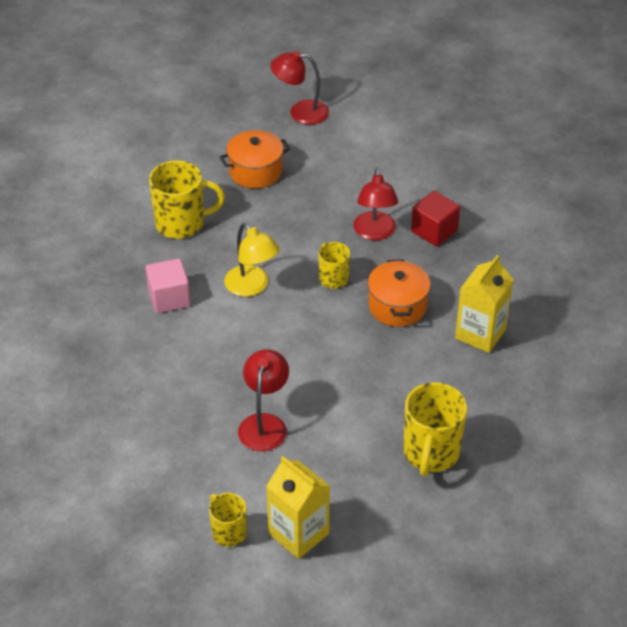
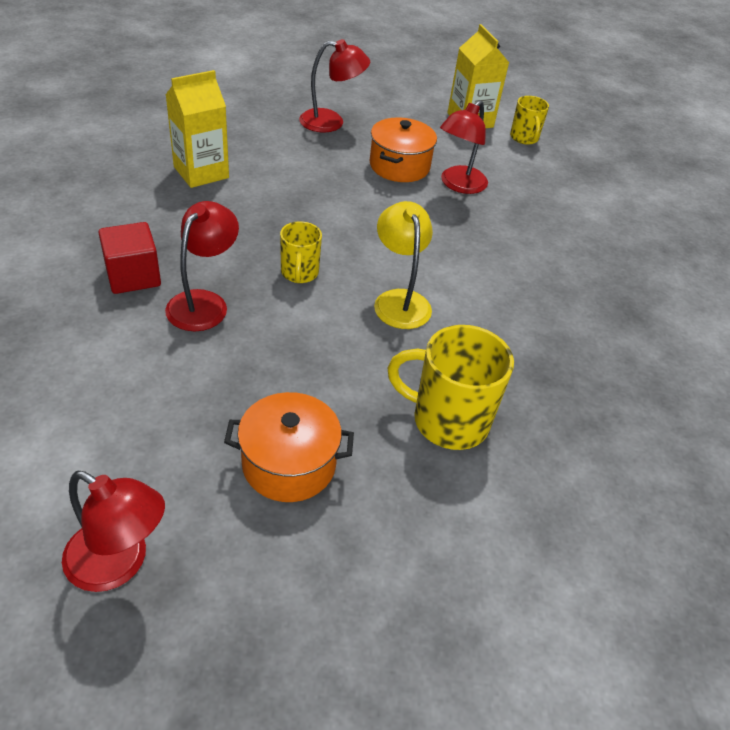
camera: 160 degrees left, 0 degrees up
pink cube [146,258,191,313] -> none
orange pot [368,260,431,327] -> orange pot moved to [370,117,437,182]
yellow mug [403,382,467,477] -> red lamp [299,39,370,132]

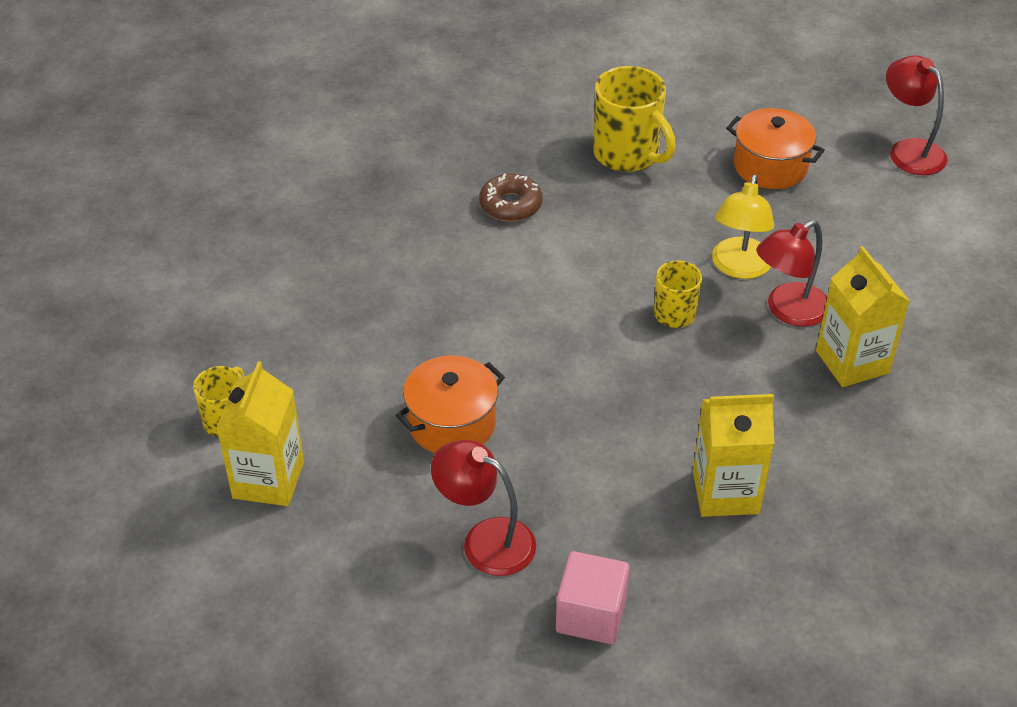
camera: 145 degrees left, 0 degrees up
red cube [98,222,161,294] -> yellow carton [816,246,910,387]
yellow lamp [374,201,433,329] -> yellow lamp moved to [712,174,774,279]
red lamp [440,100,488,194] -> none
none -> brown donut [479,174,542,222]
none -> pink cube [556,551,630,644]

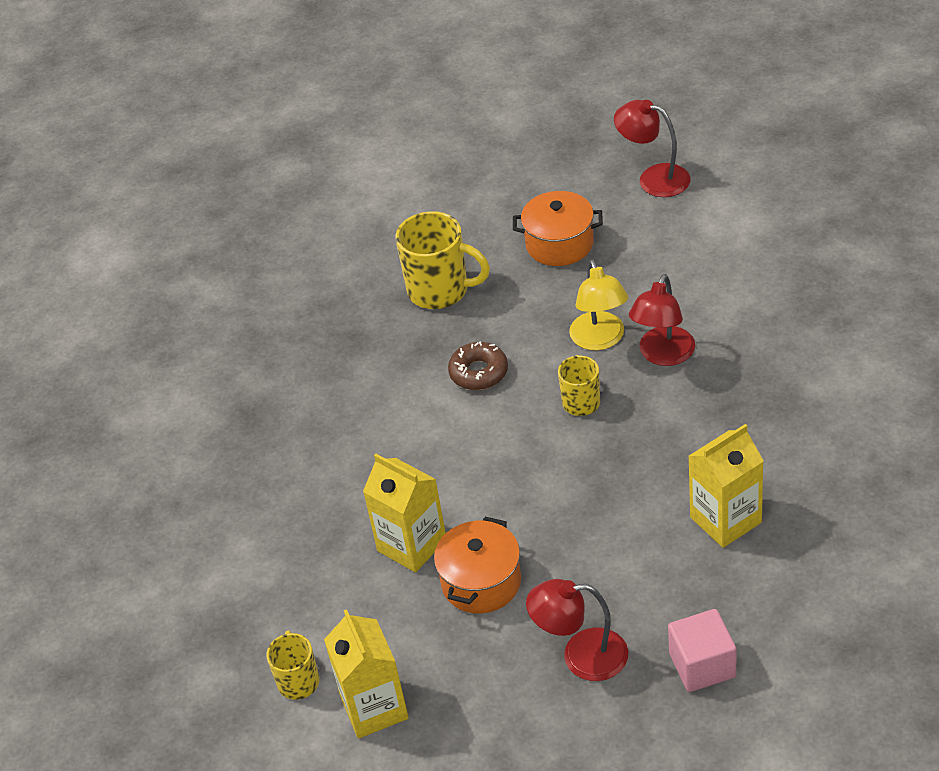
camera: 25 degrees left, 0 degrees up
brown donut [479,174,542,222] -> brown donut moved to [448,341,508,390]
yellow carton [816,246,910,387] -> yellow carton moved to [363,454,446,573]

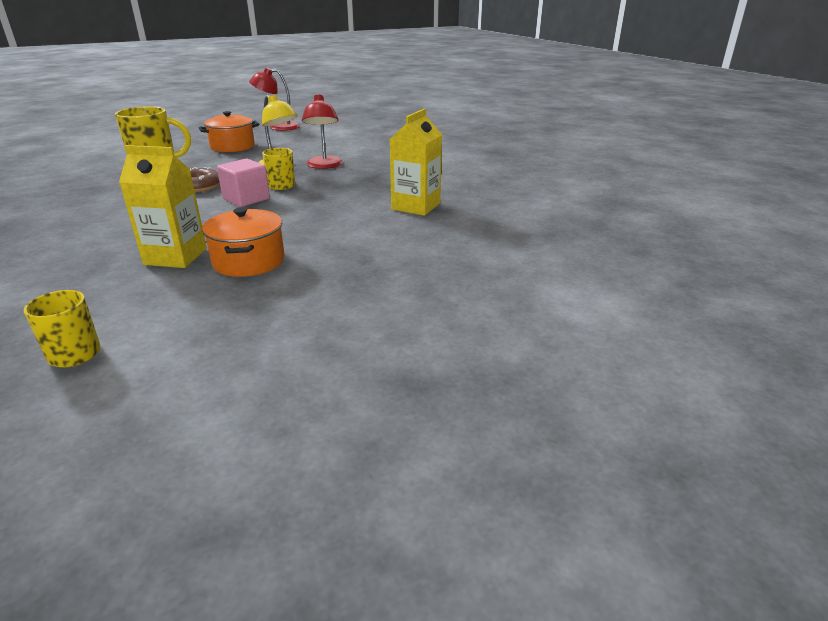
camera: 35 degrees left, 15 degrees down
yellow carton [324,609,409,739] -> none
red lamp [526,579,628,681] -> none
pink cube [668,609,736,692] -> pink cube moved to [217,158,270,207]

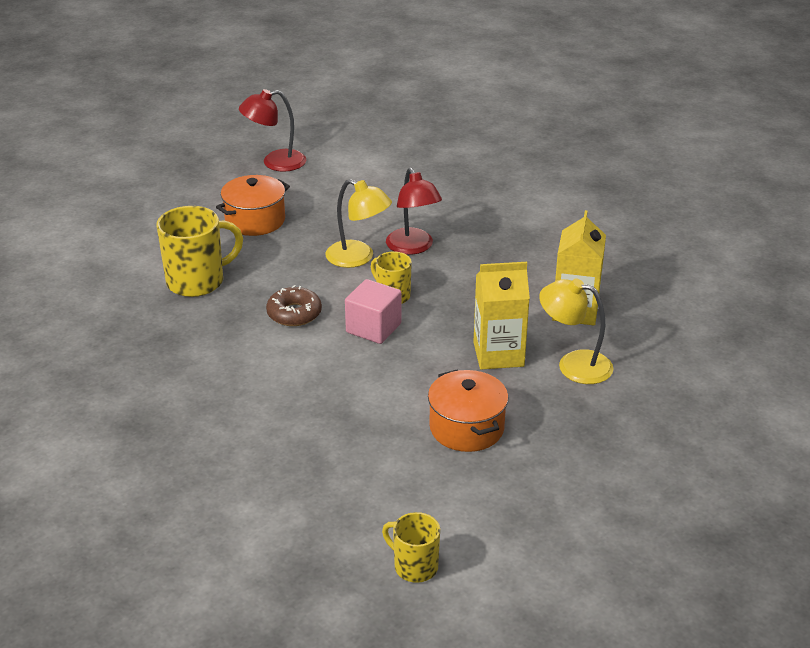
camera: 15 degrees left, 5 degrees up
yellow carton [119,145,207,268] -> yellow carton moved to [473,262,530,369]
none -> yellow lamp [539,278,613,384]

